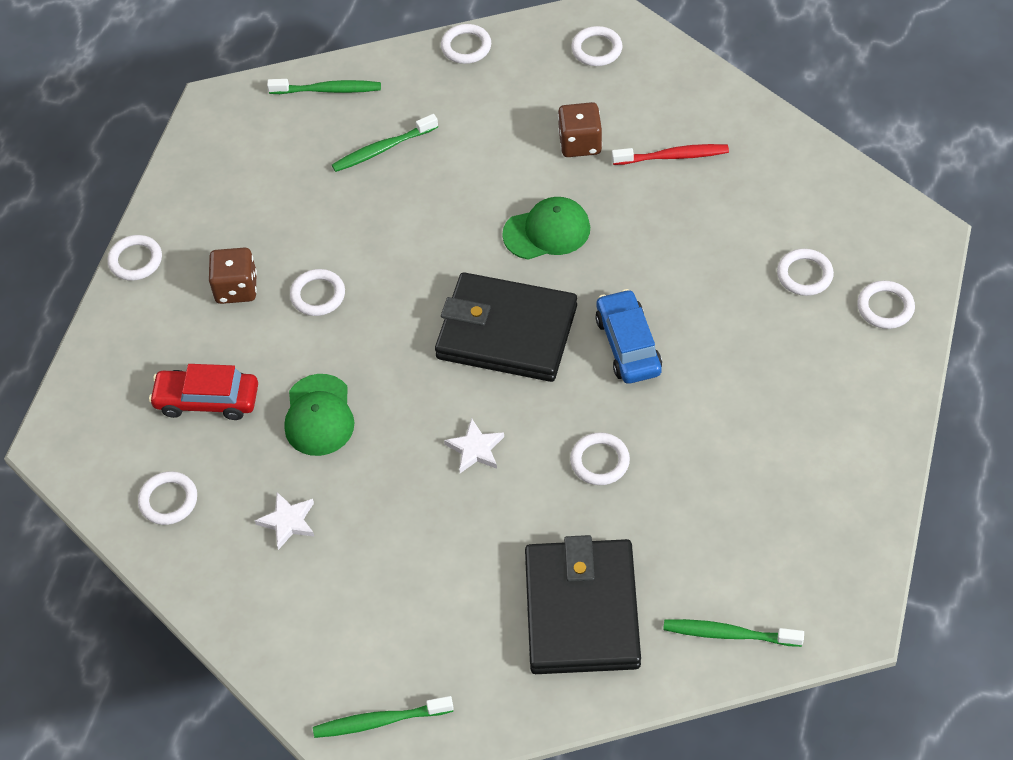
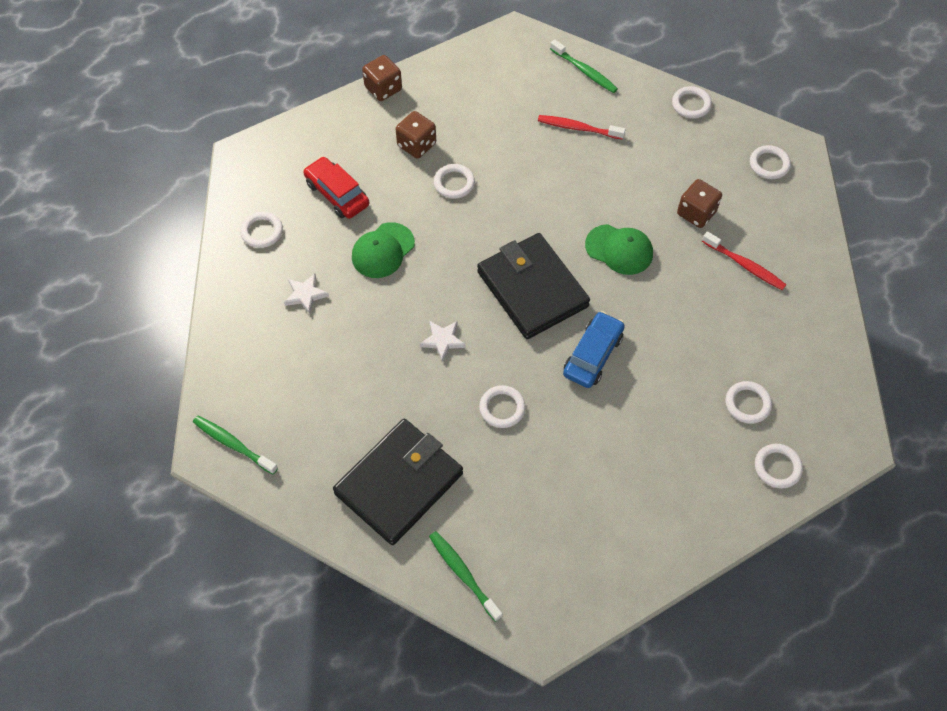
camera: 40 degrees right, 5 degrees up
white ring [108,235,162,281] -> brown dice [362,55,402,101]
green toothbrush [332,114,438,172] -> red toothbrush [538,115,626,140]

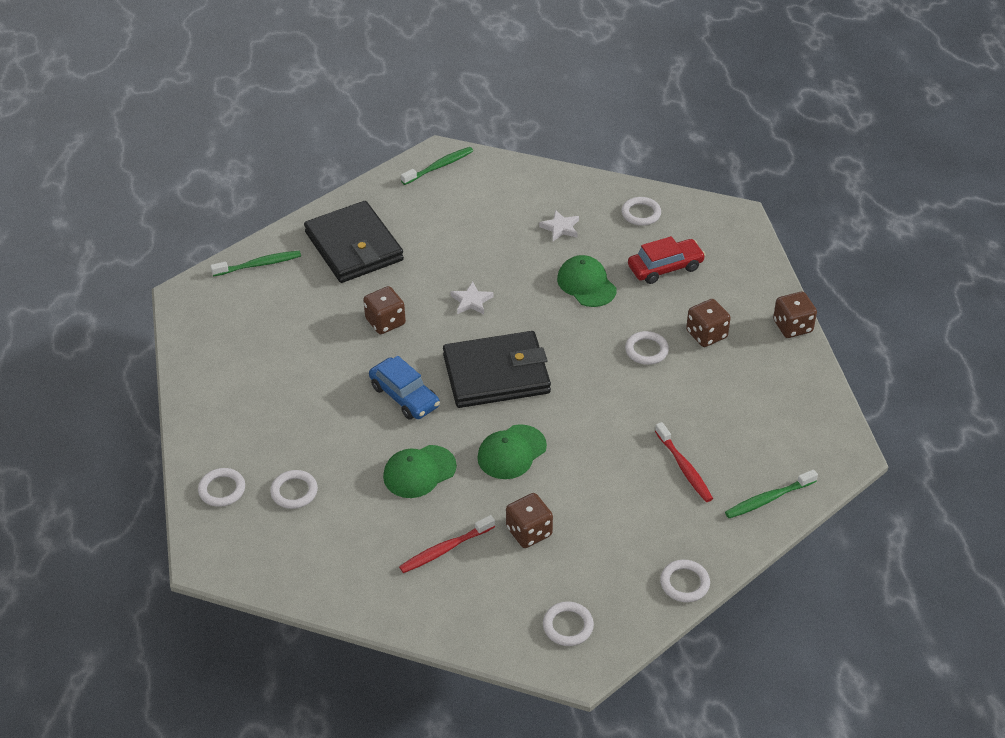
camera: 110 degrees right, 15 degrees down
white ring [479,385,526,428] -> brown dice [363,286,406,334]
red toothbrush [538,115,626,140] -> red toothbrush turned 120 degrees clockwise [655,422,713,502]
none -> green cap [383,445,457,498]

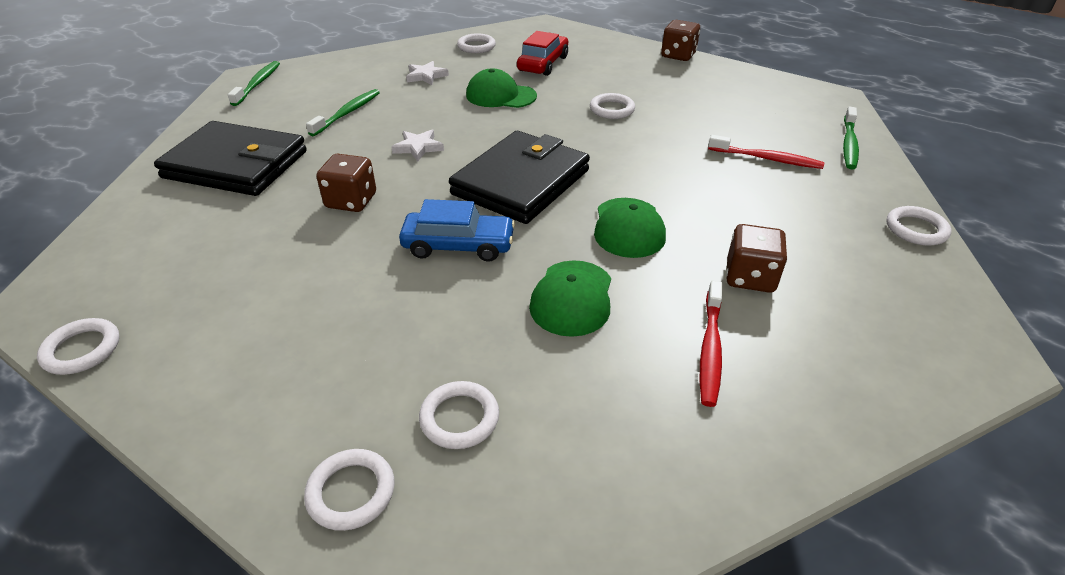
camera: 45 degrees left, 5 degrees down
green toothbrush [210,251,301,277] -> green toothbrush moved to [306,89,380,136]
white ring [543,602,594,646] -> white ring moved to [37,318,120,375]
brown dice [686,299,731,347] -> none

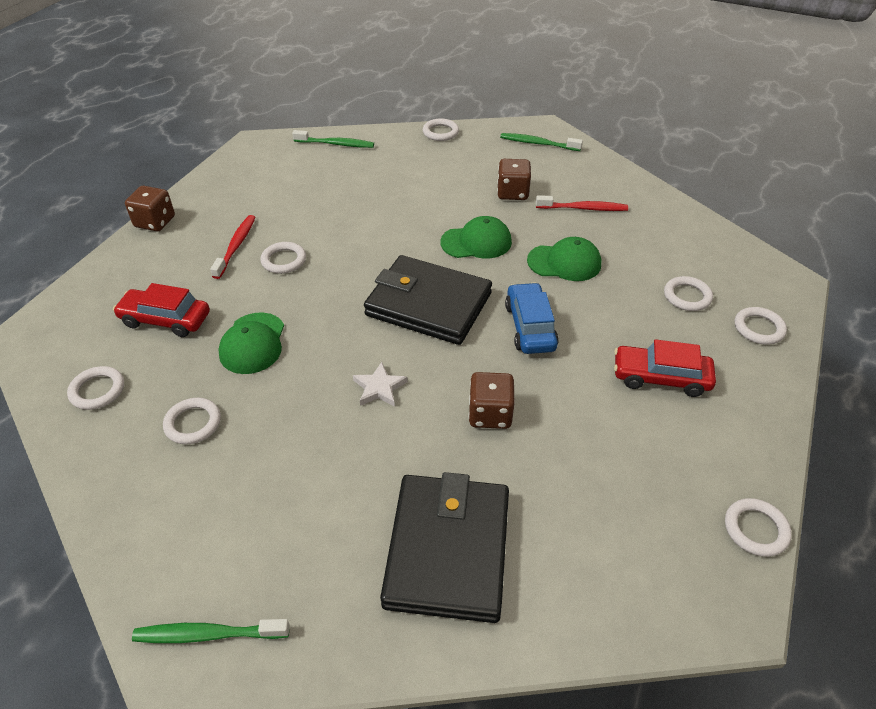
camera: 100 degrees left, 5 degrees up
green toothbrush [306,89,380,136] -> green toothbrush moved to [500,133,583,151]
white star [406,61,449,85] -> white ring [163,398,221,444]
red toothbrush [708,135,824,169] -> red toothbrush moved to [210,215,256,279]
none -> red car [614,339,716,397]

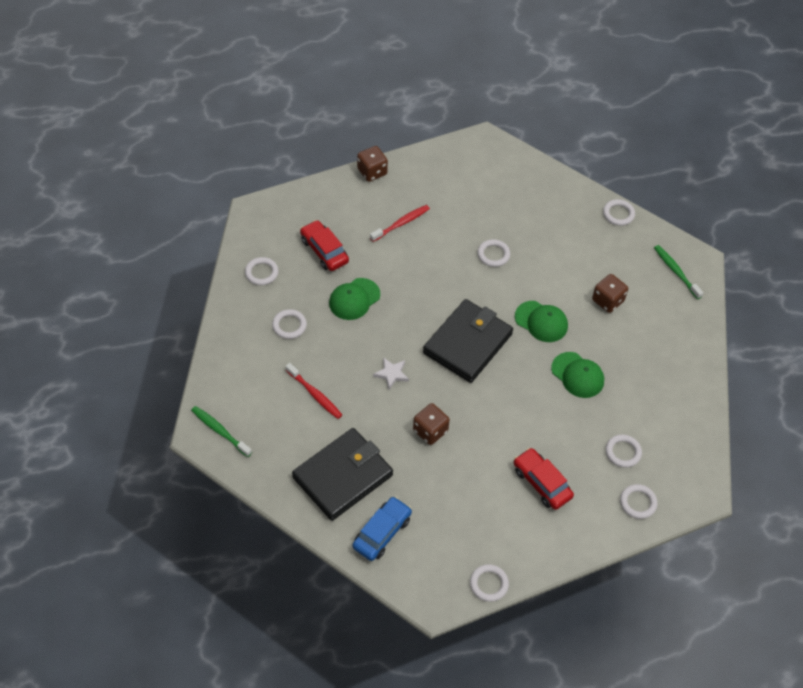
camera: 40 degrees right, 10 degrees up
white ring [260,242,306,274] -> white ring moved to [478,239,510,267]
green toothbrush [292,130,374,148] -> none
black wallet [364,255,492,345] -> black wallet turned 60 degrees clockwise [423,299,513,383]
blue car [505,282,559,354] -> blue car moved to [352,496,412,561]
red toothbrush [536,195,628,211] -> red toothbrush moved to [286,363,342,419]

